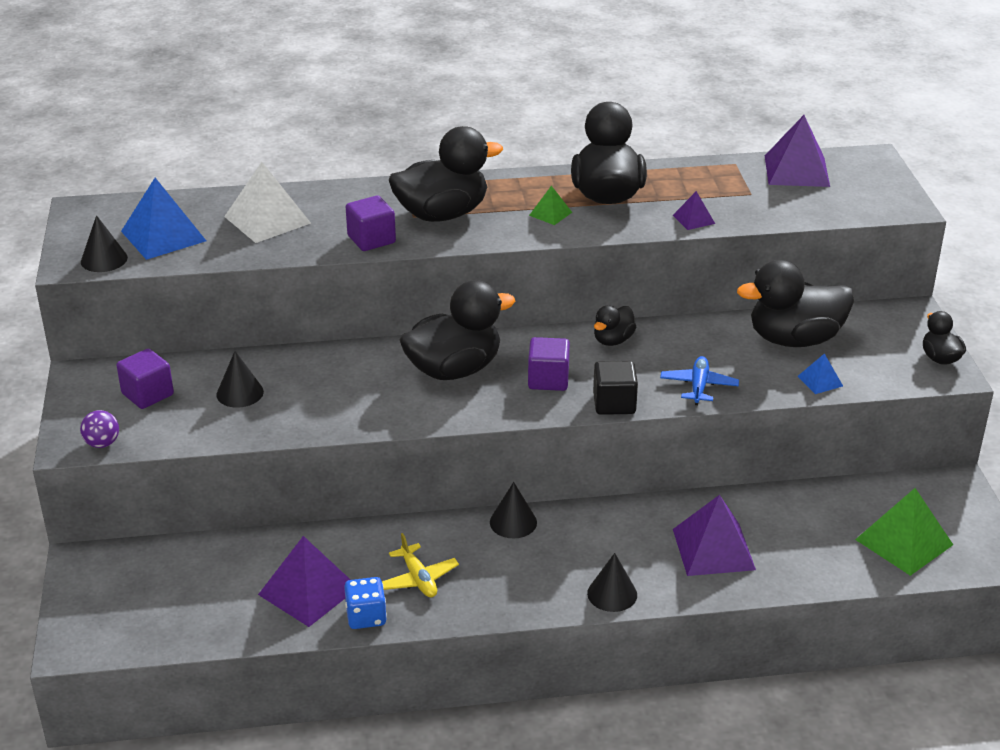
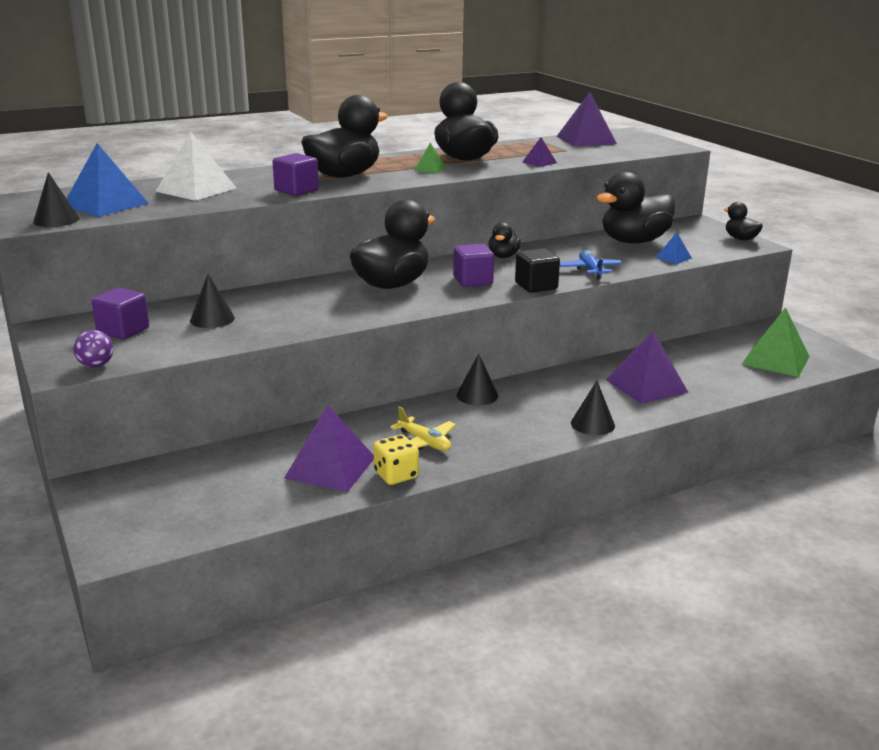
camera: 20 degrees left, 10 degrees down
blue dice [344,577,387,629] -> yellow dice [373,435,419,485]

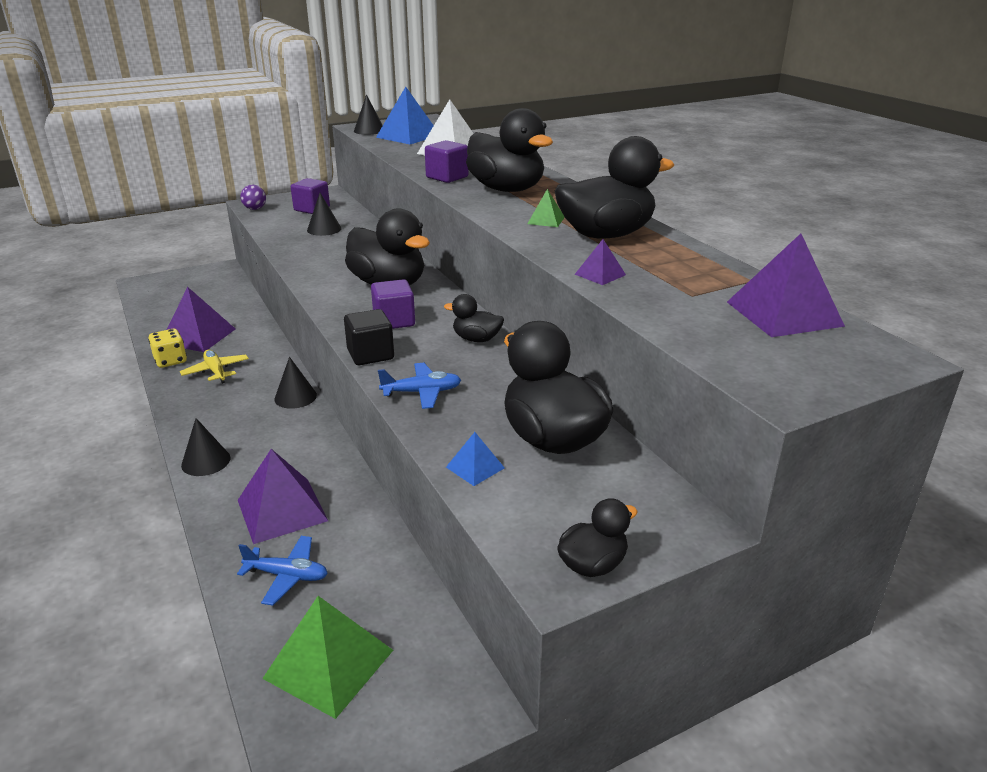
camera: 90 degrees right, 5 degrees up
yellow plane [390,406,456,451] -> yellow plane turned 105 degrees clockwise [180,349,249,384]
none -> blue plane [237,536,328,606]

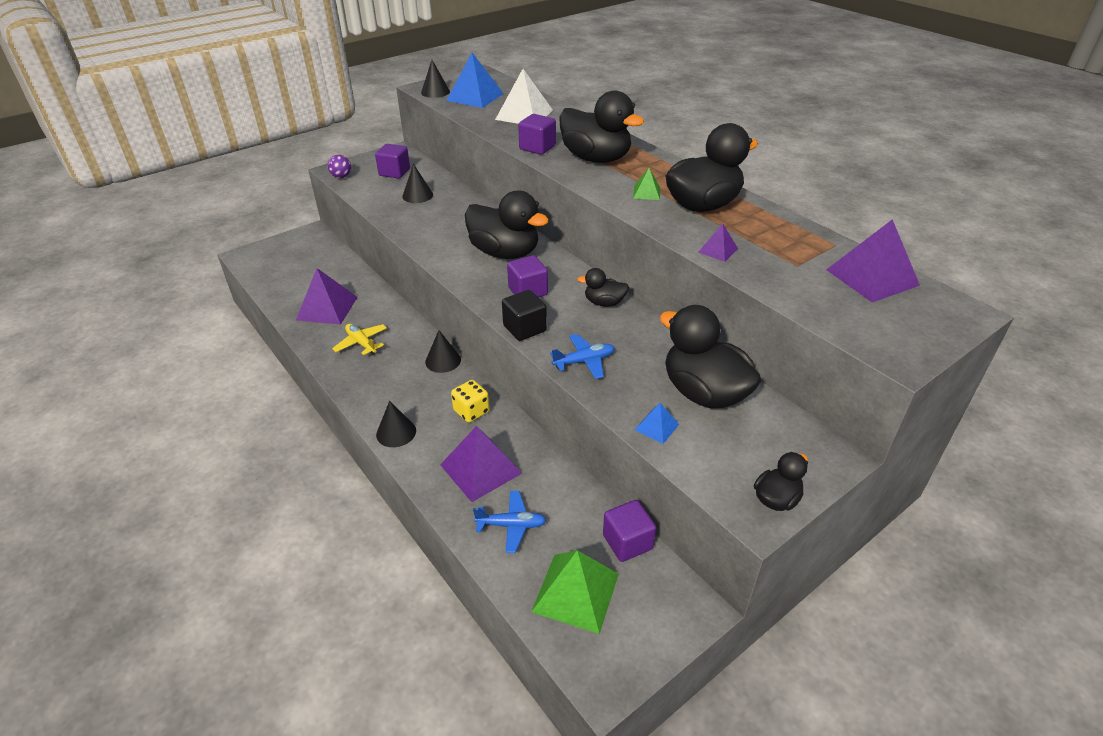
camera: 10 degrees left, 10 degrees up
yellow dice [148,329,187,368] -> yellow dice moved to [451,380,489,422]
none -> purple cube [603,500,656,562]

